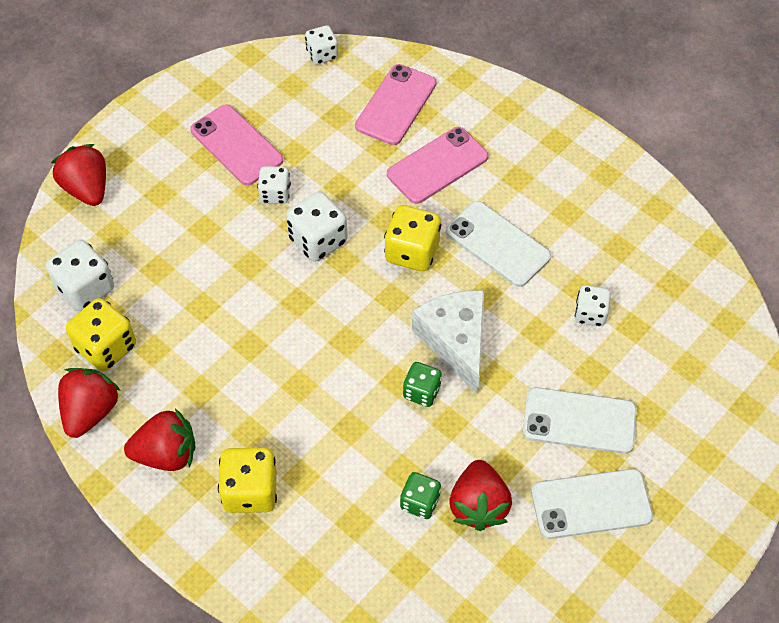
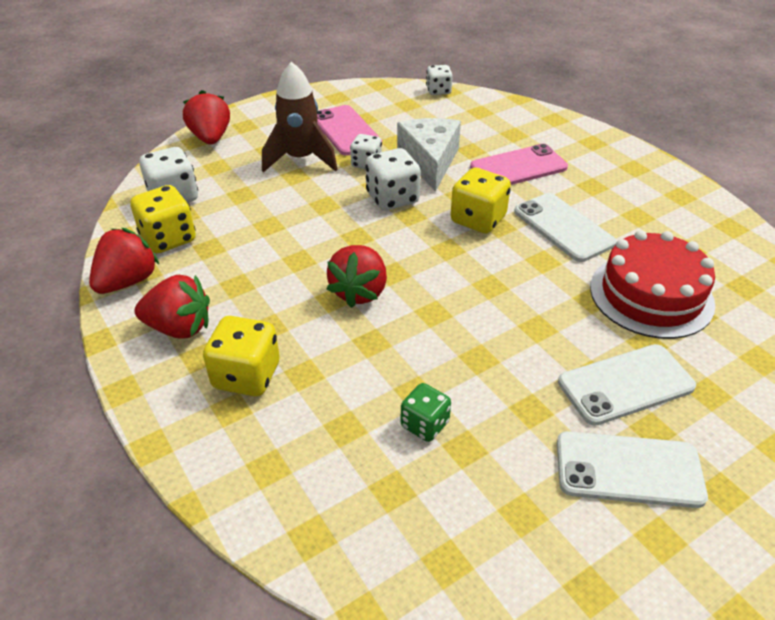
camera: 15 degrees right, 15 degrees down
pink phone [355,64,436,145] -> none
green dice [403,362,442,407] -> none
white cheese [412,290,484,394] -> white cheese moved to [397,118,461,192]
red strawberry [449,460,512,531] -> red strawberry moved to [327,245,387,308]
white phone [523,387,637,454] -> white phone turned 45 degrees counterclockwise [558,344,696,426]
white dice [575,285,611,326] -> red cake [590,230,715,339]
none -> brown rocket [262,62,338,172]

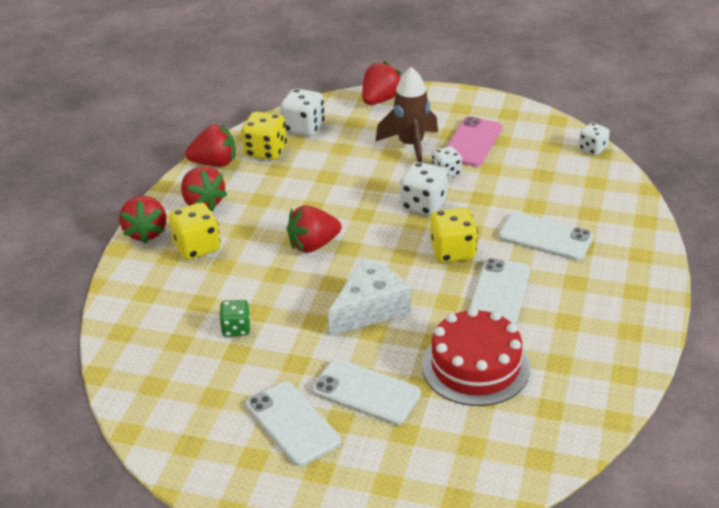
camera: 50 degrees right, 5 degrees down
white cheese [397,118,461,192] -> white cheese moved to [328,258,410,336]
pink phone [470,144,568,185] -> white phone [498,212,593,260]
none -> red strawberry [119,196,166,244]

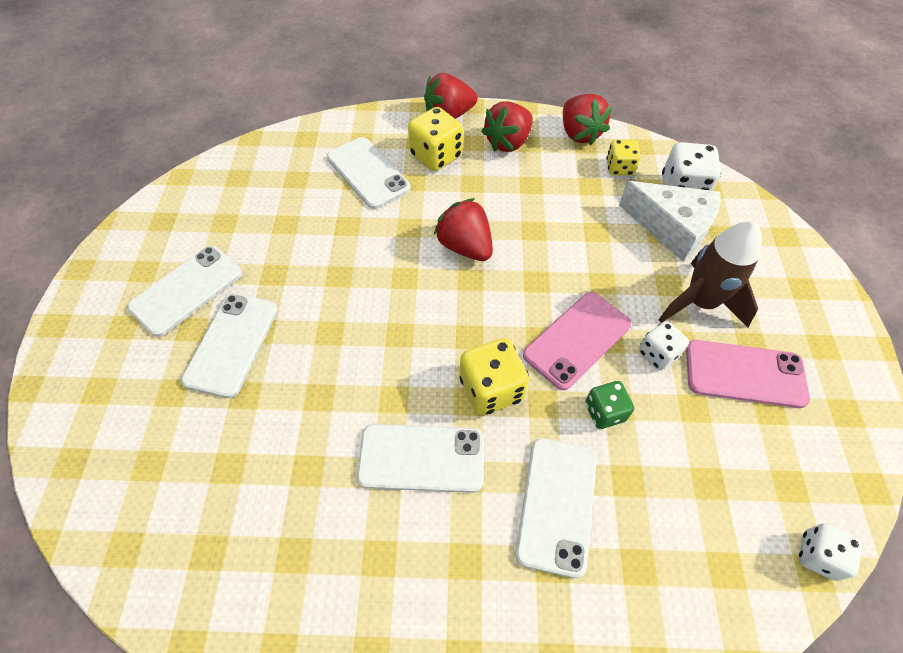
camera: 75 degrees right, 20 degrees up
green dice [219,300,250,337] -> green dice moved to [585,381,634,429]
yellow dice [242,112,287,160] -> yellow dice [606,139,641,176], size x0.64
white cheese [328,258,410,336] -> white cheese moved to [619,181,720,261]
red strawberry [362,61,401,105] -> none
white dice [400,162,448,216] -> pink phone [523,292,631,390]
red cake [422,308,530,406] -> none
none -> white phone [327,137,411,209]

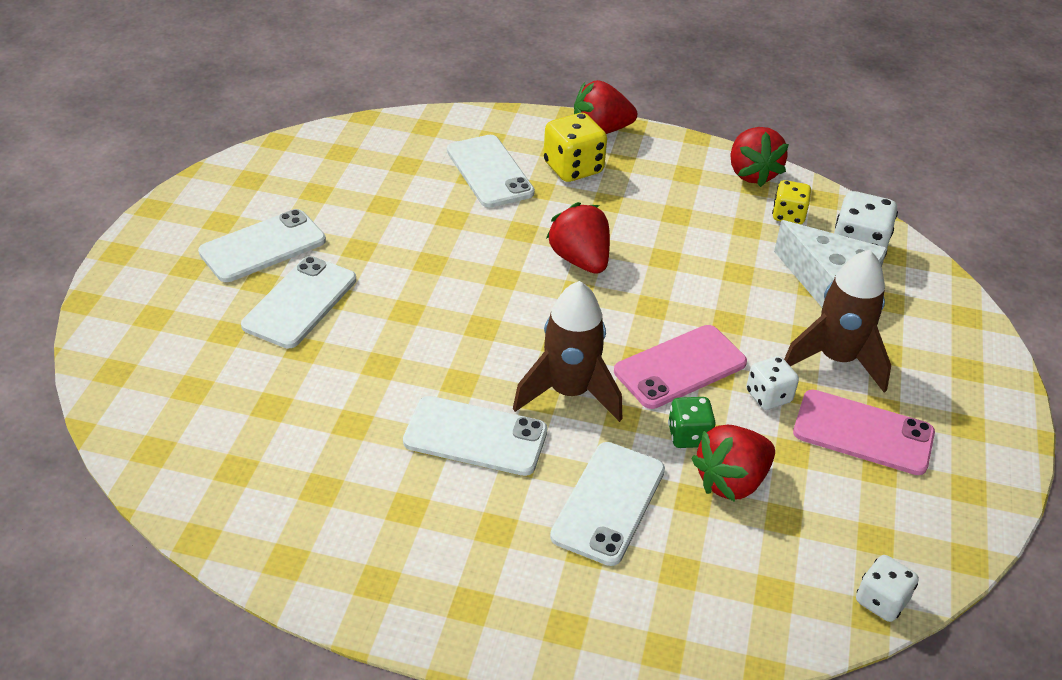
camera: 10 degrees right, 15 degrees down
yellow dice [459,338,529,415] -> brown rocket [513,281,622,422]
red strawberry [482,101,533,152] -> red strawberry moved to [691,425,775,502]

